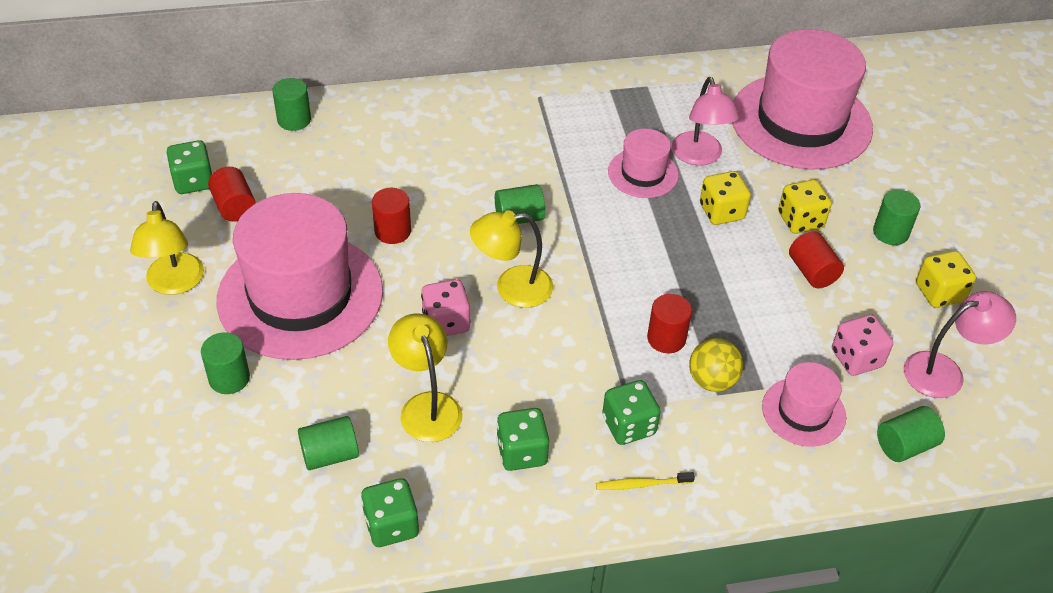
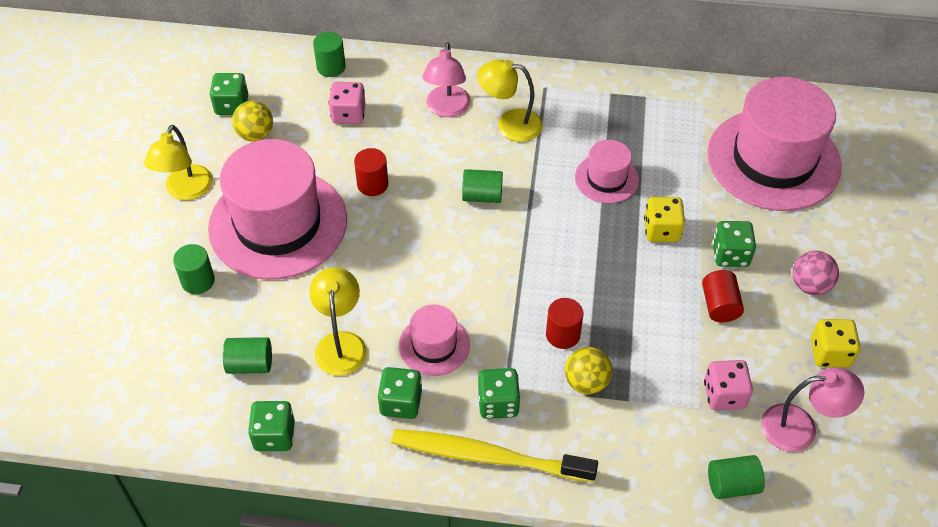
camera: 20 degrees right, 5 degrees up
red cylinder [208,167,256,222] -> yellow ball [232,101,273,141]
pink dice [421,279,470,336] -> pink dice moved to [329,82,366,124]
yellow lamp [470,210,553,308] -> yellow lamp moved to [477,59,543,142]
yellow toothbrush [596,472,695,490] -> yellow toothbrush [391,429,598,483], size x2.43
pink lamp [672,77,739,165] -> pink lamp moved to [423,42,470,117]
pink hat [762,362,846,447] -> pink hat moved to [399,305,470,376]
yellow dice [778,180,832,234] -> green dice [712,221,756,267]
green cylinder [873,190,920,245] -> pink ball [793,251,839,295]

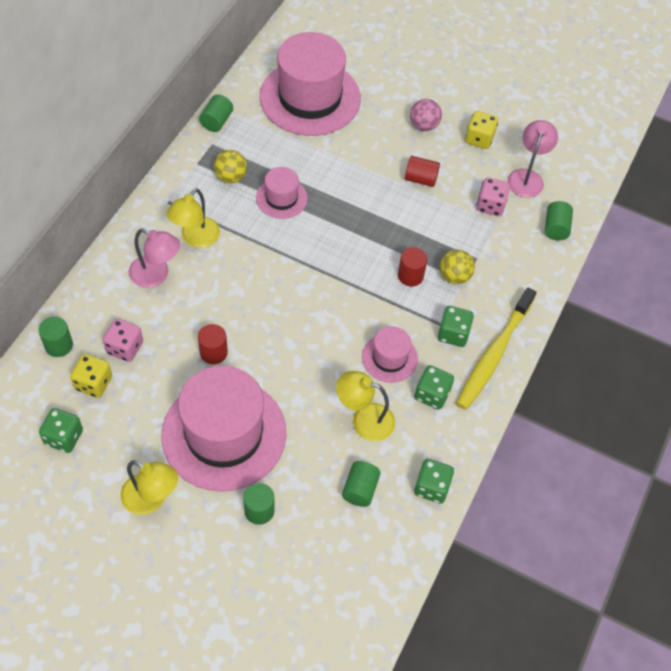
camera: 75 degrees left, 5 degrees up
yellow ball [232,101,273,141] -> yellow ball moved to [214,150,247,183]
green cylinder [462,169,503,203] -> green cylinder moved to [199,94,233,132]
yellow dice [644,197,685,242] -> yellow dice moved to [70,354,112,398]
green dice [712,221,756,267] -> none

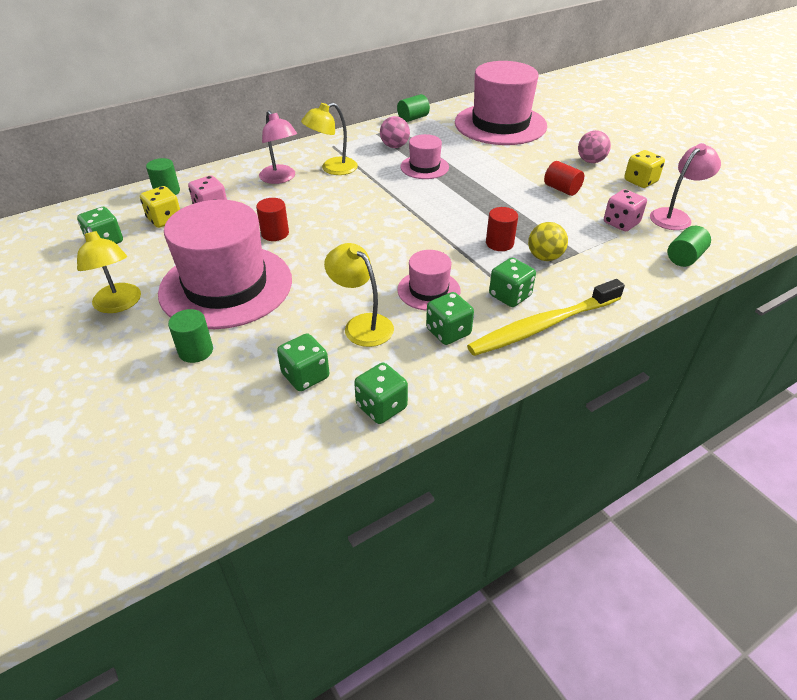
camera: 35 degrees right, 15 degrees down
yellow ball [214,150,247,183] -> pink ball [380,116,410,148]
green cylinder [342,461,381,507] -> green dice [277,333,329,391]

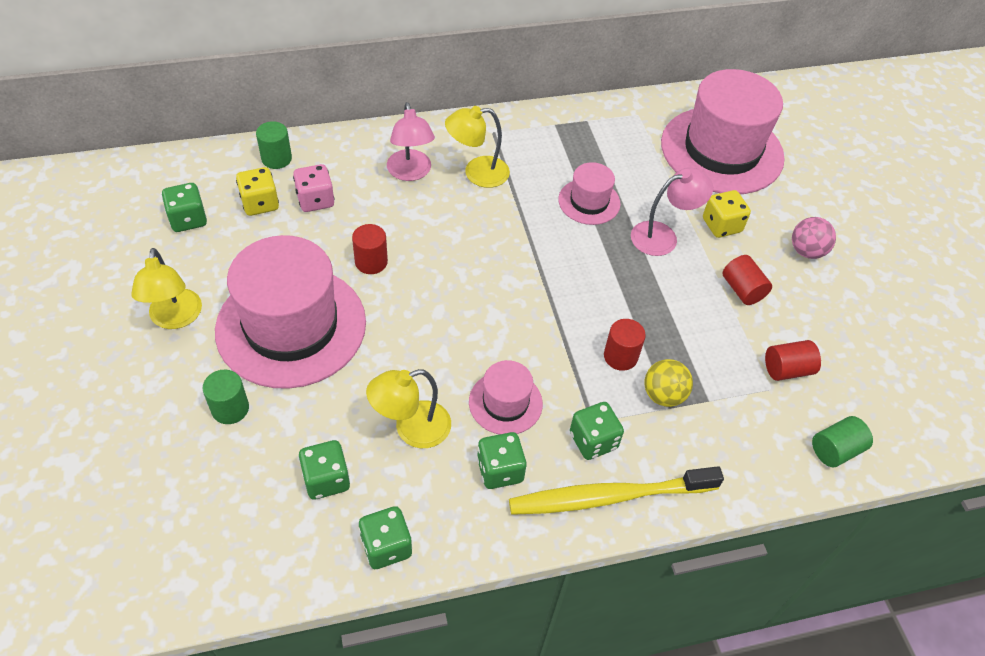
camera: 15 degrees right, 10 degrees up
yellow lamp [324,243,394,347] -> yellow lamp turned 90 degrees counterclockwise [366,369,451,448]
pink ball [380,116,410,148] -> none
green cylinder [397,94,430,122] -> none
pink dice [604,189,647,231] -> red cylinder [765,340,821,381]
yellow dice [624,150,665,188] -> yellow dice moved to [703,190,751,238]
pink lamp [650,143,721,230] -> pink lamp moved to [631,168,713,256]

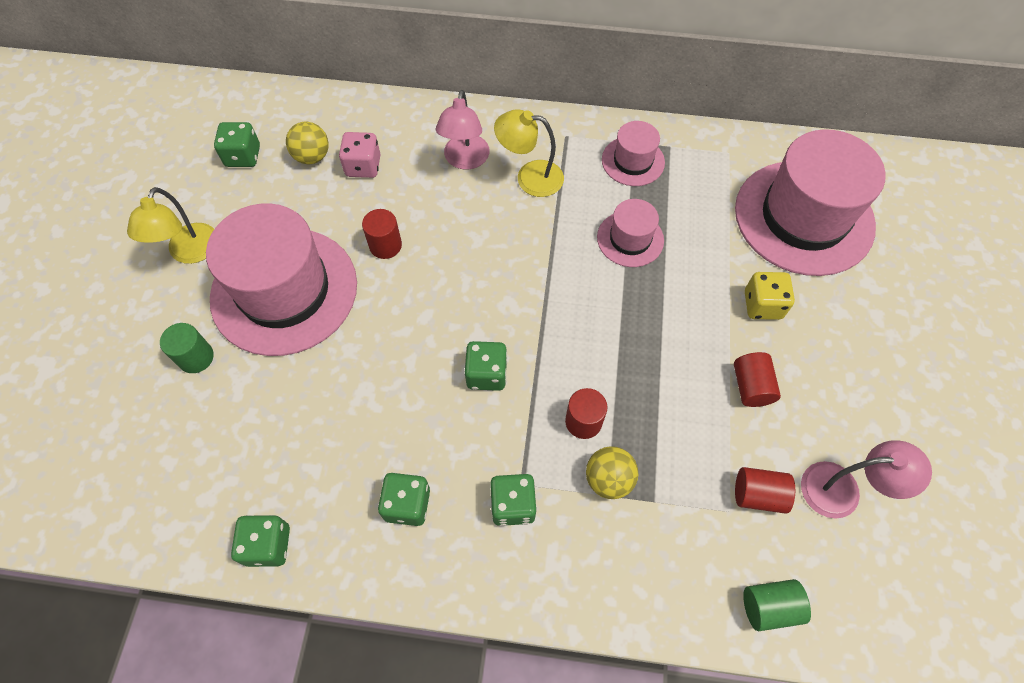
camera: 25 degrees right, 10 degrees up
yellow dice [236,167,279,216] -> yellow ball [286,122,329,164]
green cylinder [256,121,292,169] -> none
green dice [299,440,350,500] -> green dice moved to [465,341,507,391]
yellow lamp [366,369,451,448] -> none
pink hat [469,360,543,435] -> pink hat moved to [602,121,665,186]
yellow toothbrush [509,466,724,515] -> none
pink lamp [631,168,713,256] -> pink lamp moved to [801,440,932,519]
pink ball [792,217,836,259] -> none

